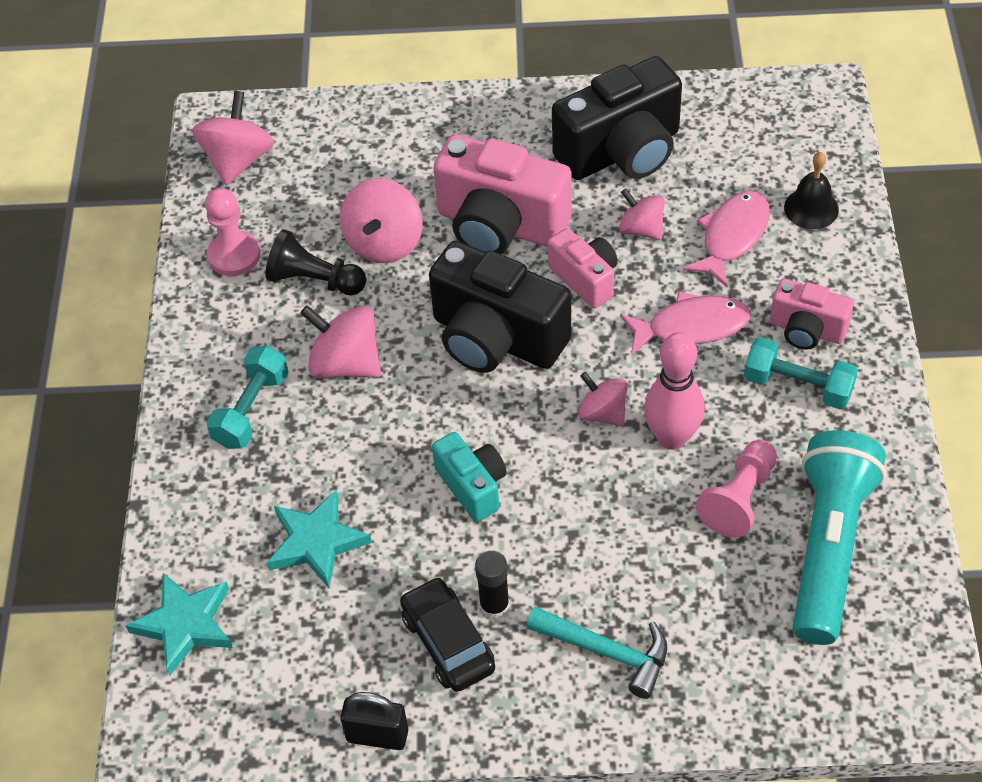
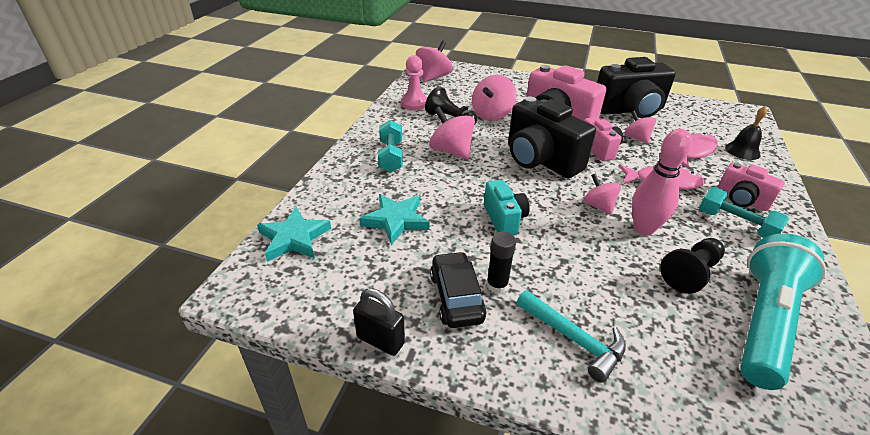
camera: 15 degrees right, 15 degrees down
turquoise dumbbell [206,346,289,449] -> turquoise dumbbell turned 45 degrees counterclockwise [378,120,403,172]
pink pawn [695,440,777,538] -> black pawn [660,238,725,294]

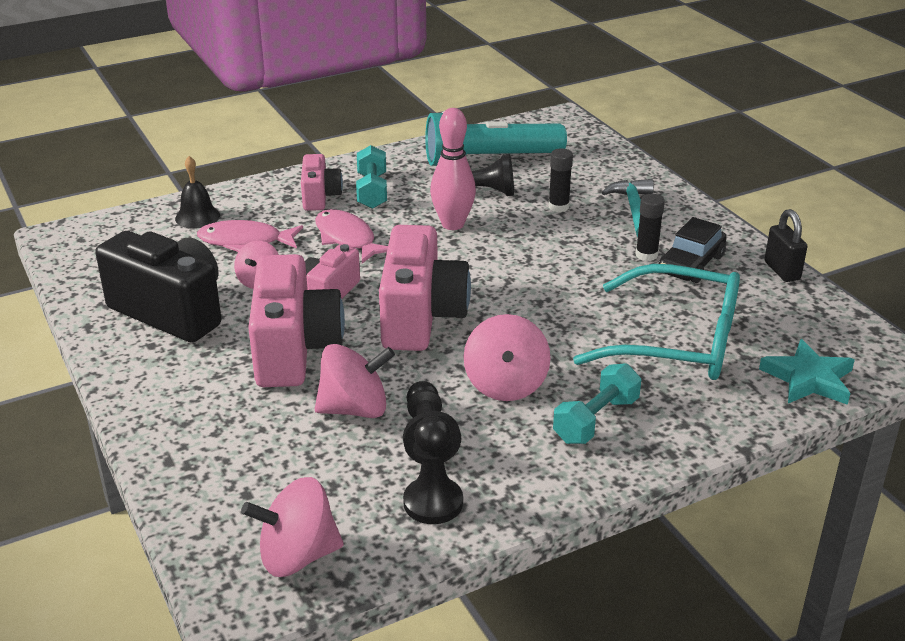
camera: 135 degrees left, 5 degrees down
turquoise star [359,194,430,245] -> turquoise glasses [573,264,740,380]
pink pawn [401,55,427,110] -> black pawn [403,416,463,524]
turquoise camera [484,180,530,235] -> none
black camera [508,96,596,178] -> pink camera [379,225,471,351]
pink spinning top [583,173,621,215] -> none
none -> black glue stick [549,148,573,212]

